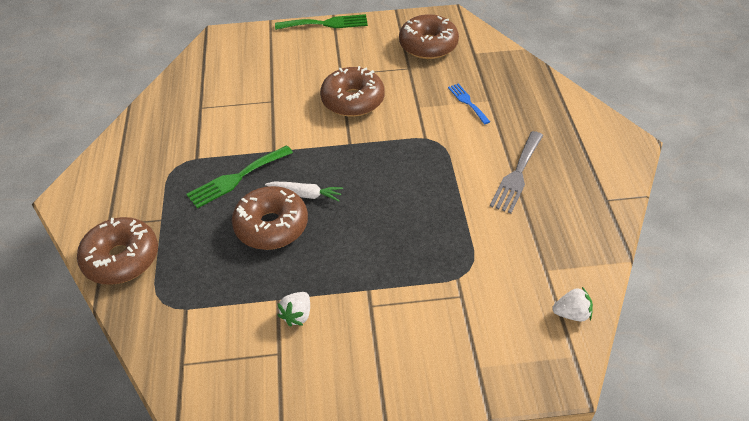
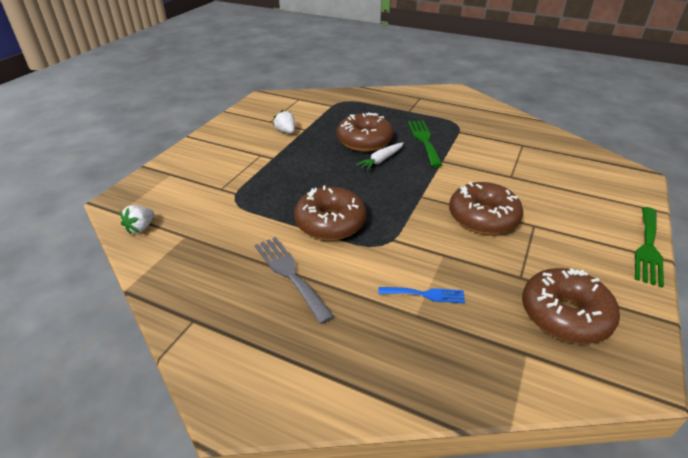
camera: 120 degrees right, 10 degrees down
brown donut [77,217,158,285] -> brown donut moved to [294,185,367,241]

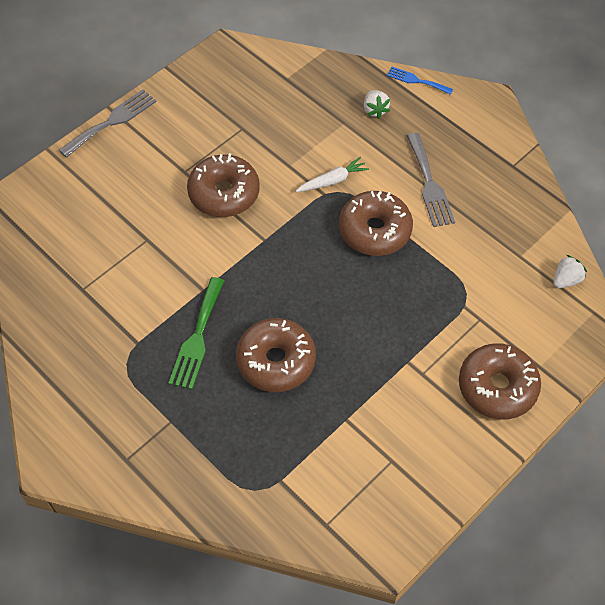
camera: 160 degrees left, 20 degrees up
white strawberry [273,110,295,134] -> white strawberry moved to [364,90,390,119]
white carrot [356,143,404,171] -> white carrot moved to [296,157,369,192]
blue fork [378,287,465,303] -> blue fork moved to [387,67,453,95]
brown donut [522,268,620,344] -> brown donut moved to [459,343,541,419]
green fork [635,207,664,287] -> grey fork [59,89,157,158]

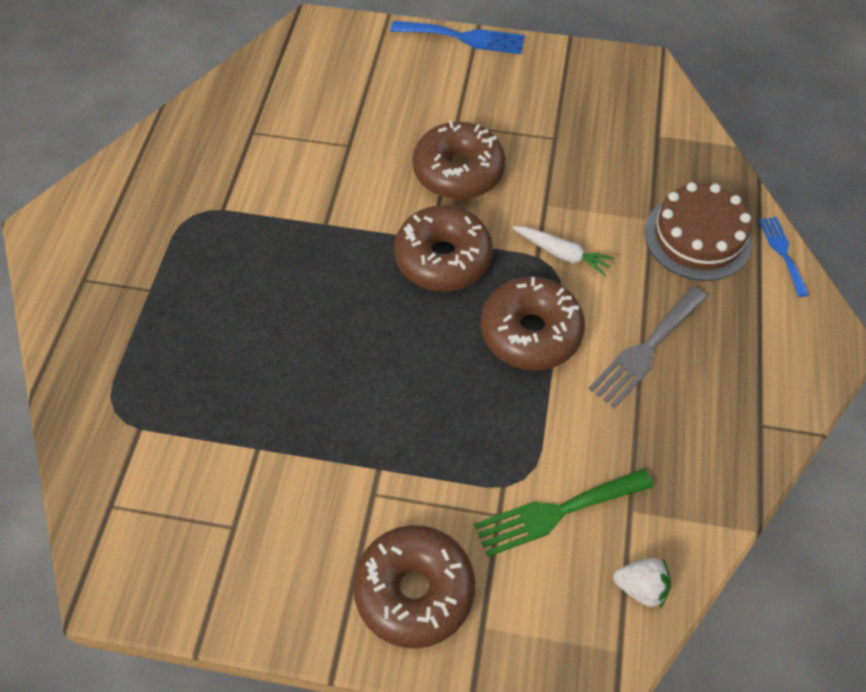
camera: 55 degrees right, 0 degrees up
grey fork [59,89,157,158] -> blue fork [391,21,525,54]
green fork [169,277,224,389] -> green fork moved to [474,468,654,557]
brown donut [236,318,316,392] -> brown donut moved to [394,205,493,291]
white strawberry [364,90,390,119] -> brown cake [645,182,752,281]

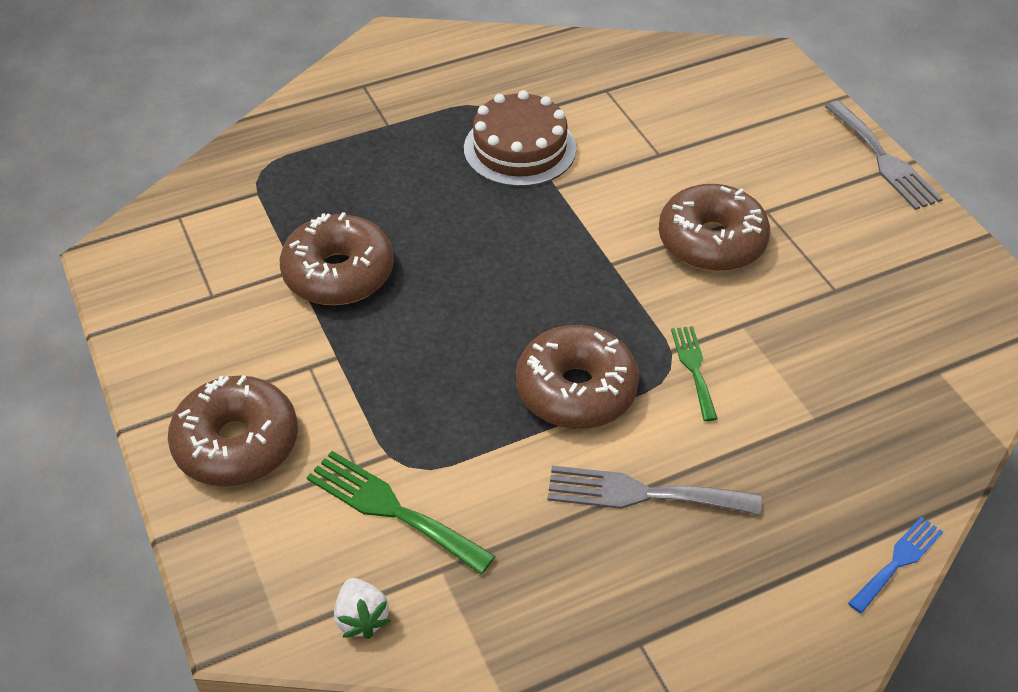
camera: 55 degrees right, 10 degrees down
blue fork [391,21,525,54] -> grey fork [825,101,943,210]
brown donut [394,205,493,291] -> brown donut moved to [280,212,394,305]
white carrot [512,226,615,276] -> green fork [671,326,718,421]
brown cake [645,182,752,281] -> brown cake moved to [464,90,576,187]

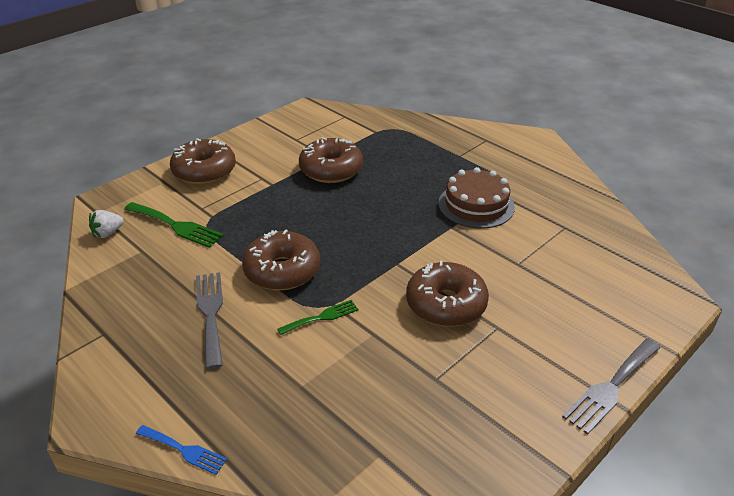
camera: 70 degrees right, 10 degrees down
green fork [307,451,495,575] -> green fork turned 105 degrees clockwise [124,202,224,248]

